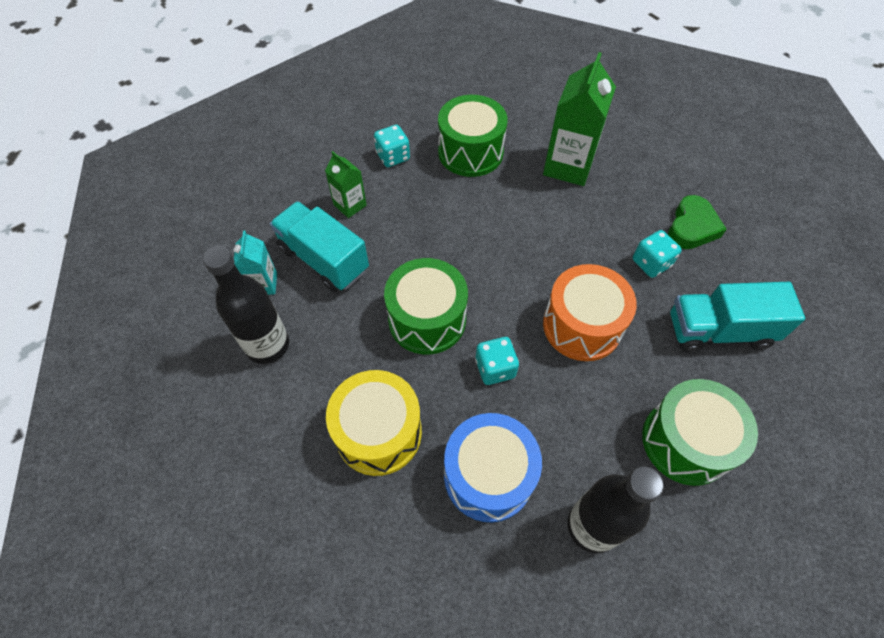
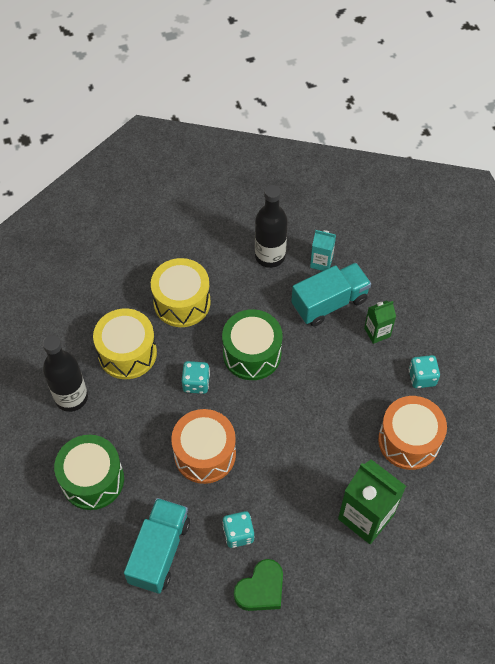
camera: 110 degrees right, 0 degrees up
green drum [438,95,508,177] -> orange drum [378,396,447,470]
blue drum [444,413,542,522] -> yellow drum [93,309,157,379]
green heart [668,195,727,249] -> green heart turned 90 degrees counterclockwise [234,559,283,611]

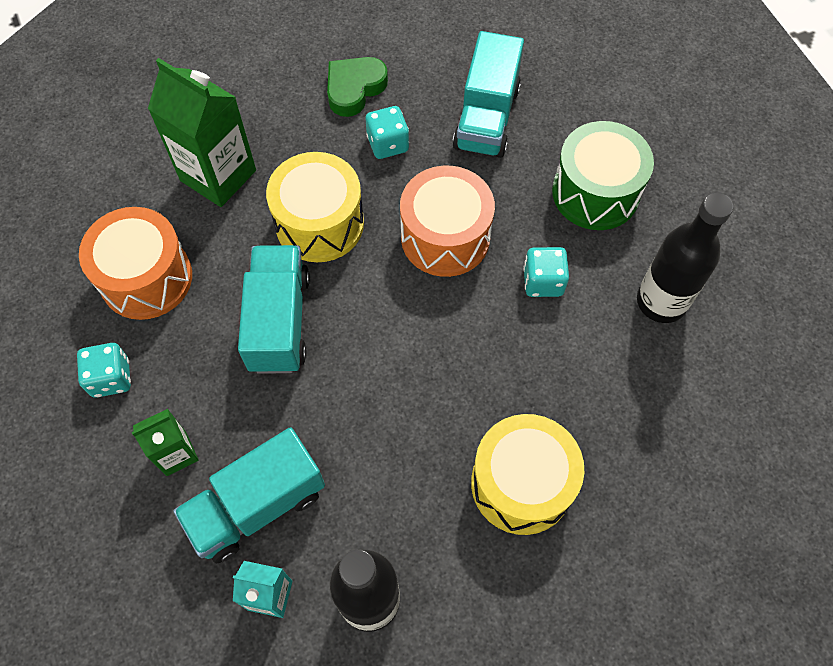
camera: 175 degrees right, 5 degrees up
yellow drum [93,309,157,379] -> yellow drum moved to [266,152,364,262]
turquoise dice [182,361,210,394] -> turquoise dice moved to [523,247,569,297]
green drum [222,309,283,380] -> none
none -> turquoise truck [238,245,310,374]

